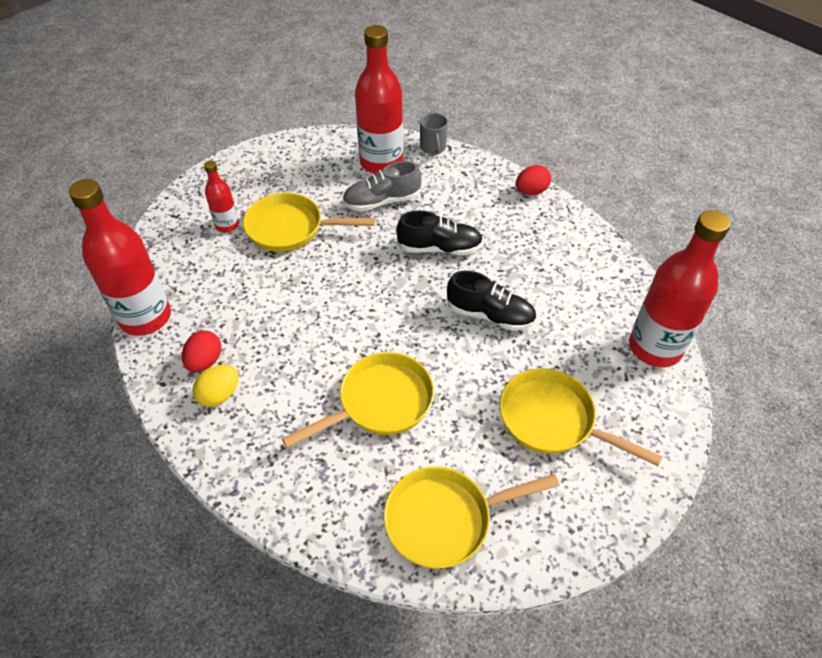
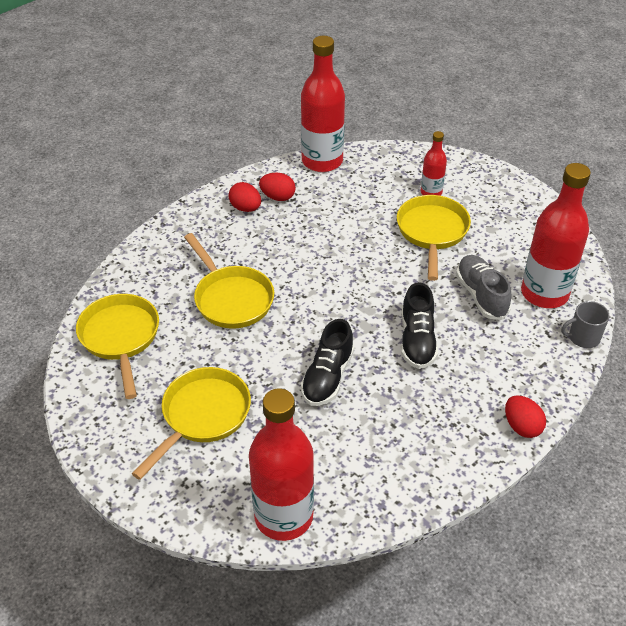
camera: 90 degrees right, 5 degrees down
yellow egg [192,365,239,407] -> red egg [228,182,261,212]

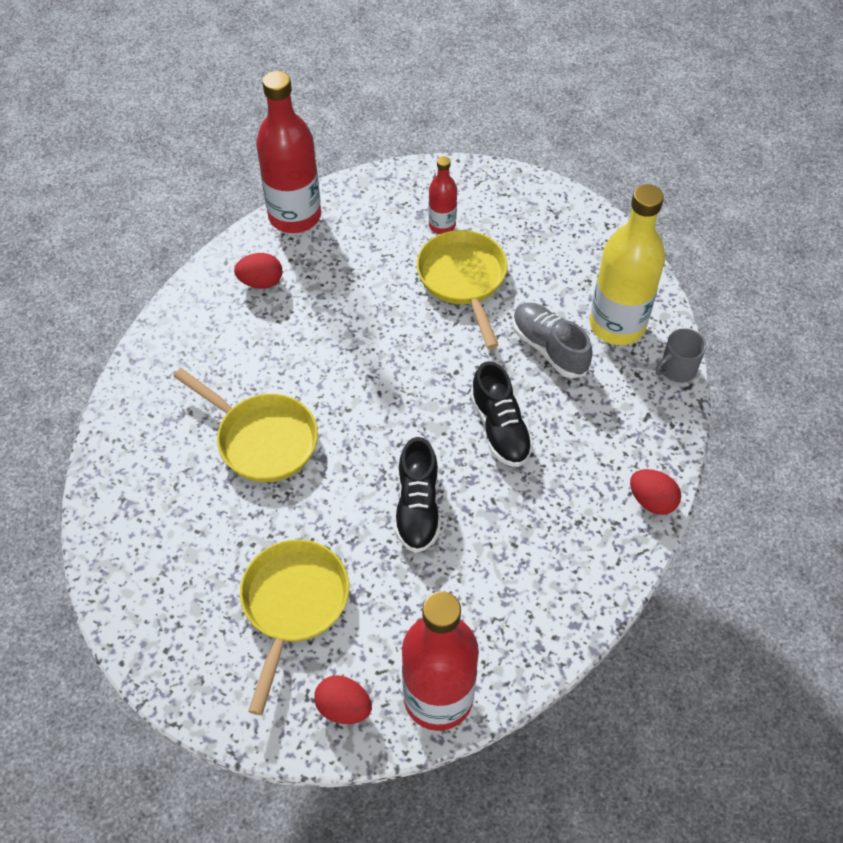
camera: 20 degrees left, 10 degrees up
yellow pan [76,294,159,399] -> none
red egg [228,182,261,212] -> red egg moved to [314,675,372,724]
red bottle [521,163,591,308] -> yellow bottle [590,184,665,345]

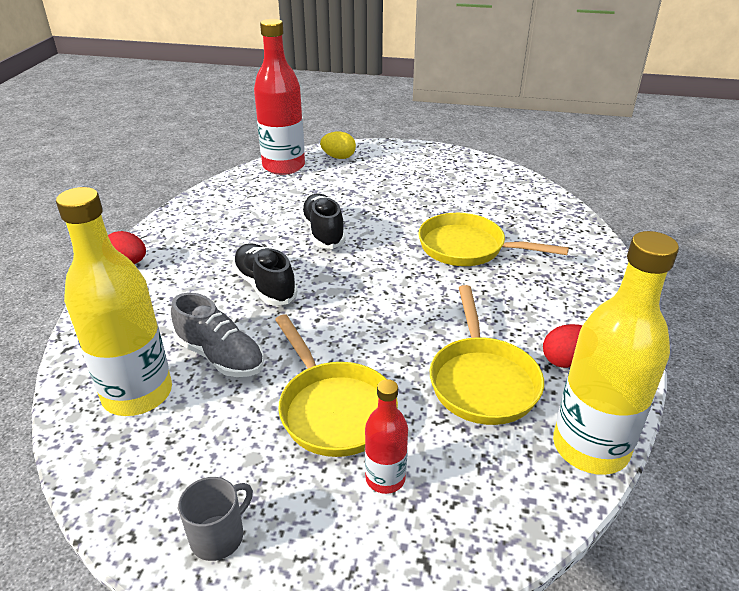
camera: 165 degrees right, 20 degrees down
yellow pan [240,539,349,715] -> yellow pan moved to [430,285,544,425]
red bottle [256,71,321,233] -> yellow bottle [553,231,679,475]
red egg [314,675,372,724] -> yellow egg [320,132,356,159]
grey mug [656,328,706,383] -> grey mug moved to [178,477,253,561]

